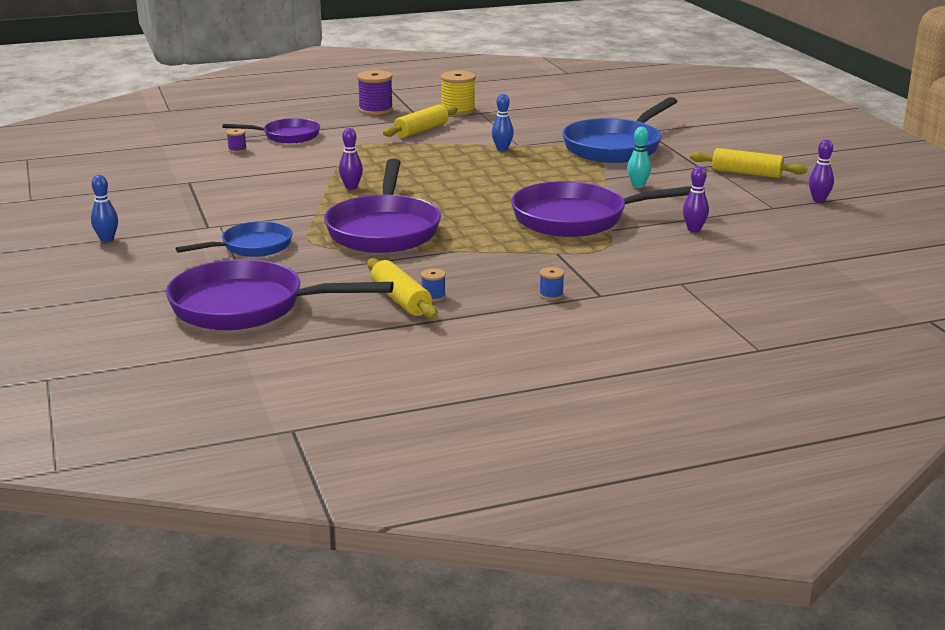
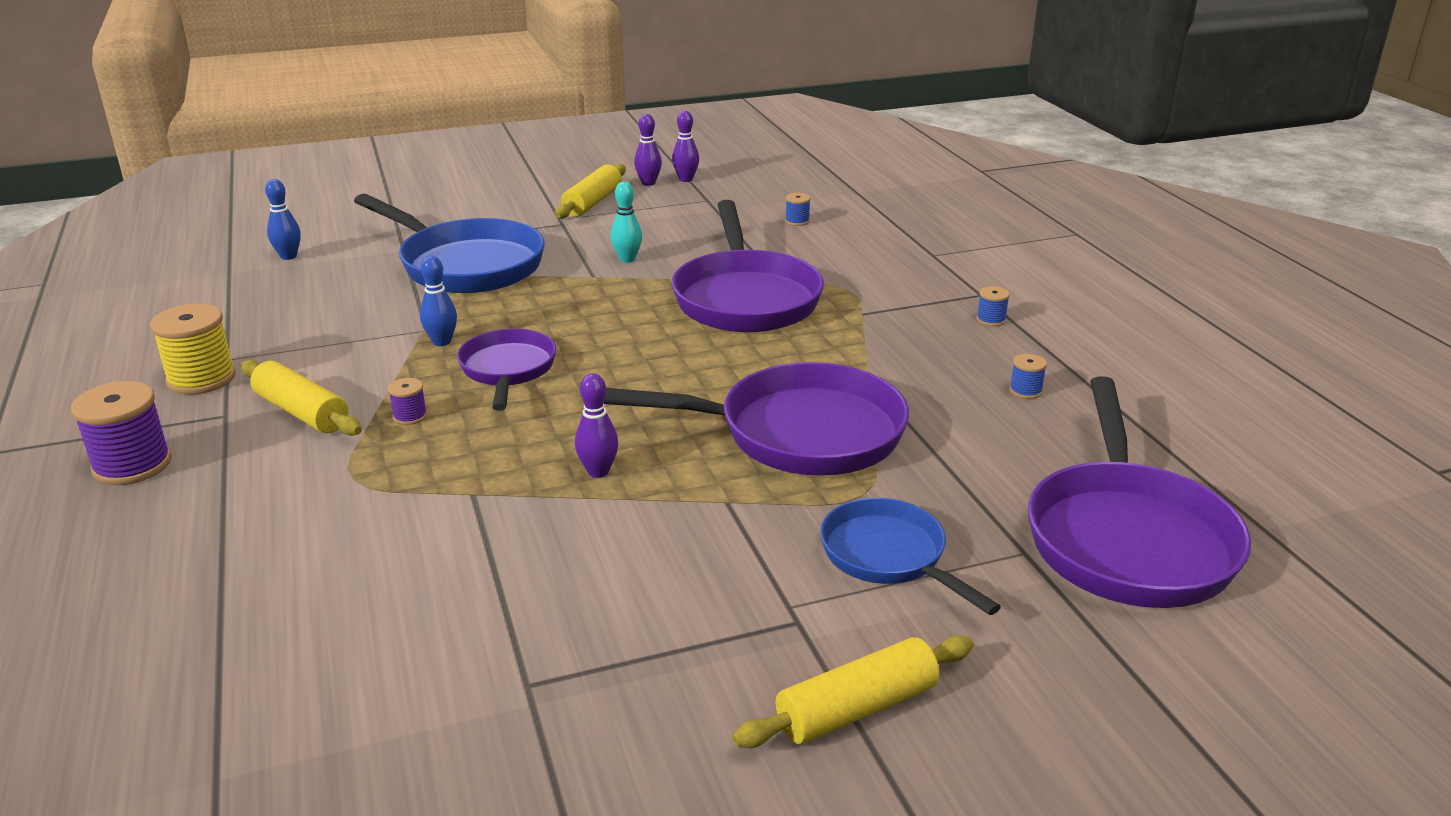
camera: 90 degrees left, 5 degrees up
blue bowling pin [91,175,118,242] -> blue bowling pin moved to [265,179,301,260]
purple pan [223,118,320,143] -> purple pan moved to [457,329,556,411]
purple spool [226,128,247,153] -> purple spool moved to [388,378,427,425]
yellow rolling pin [367,258,438,319] -> yellow rolling pin moved to [732,635,974,748]
purple bowling pin [683,166,709,232] -> purple bowling pin moved to [634,114,662,186]
none -> blue spool [785,193,811,226]

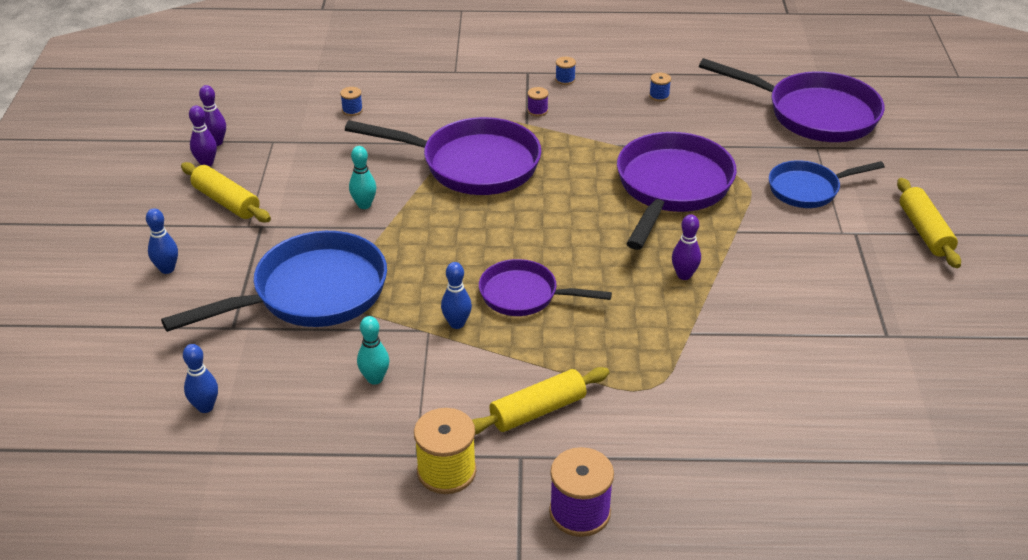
camera: 70 degrees left, 10 degrees up
purple spool [388,378,427,425] -> purple spool moved to [527,87,548,116]
none -> blue bowling pin [146,208,178,274]
none -> turquoise bowling pin [357,316,389,385]

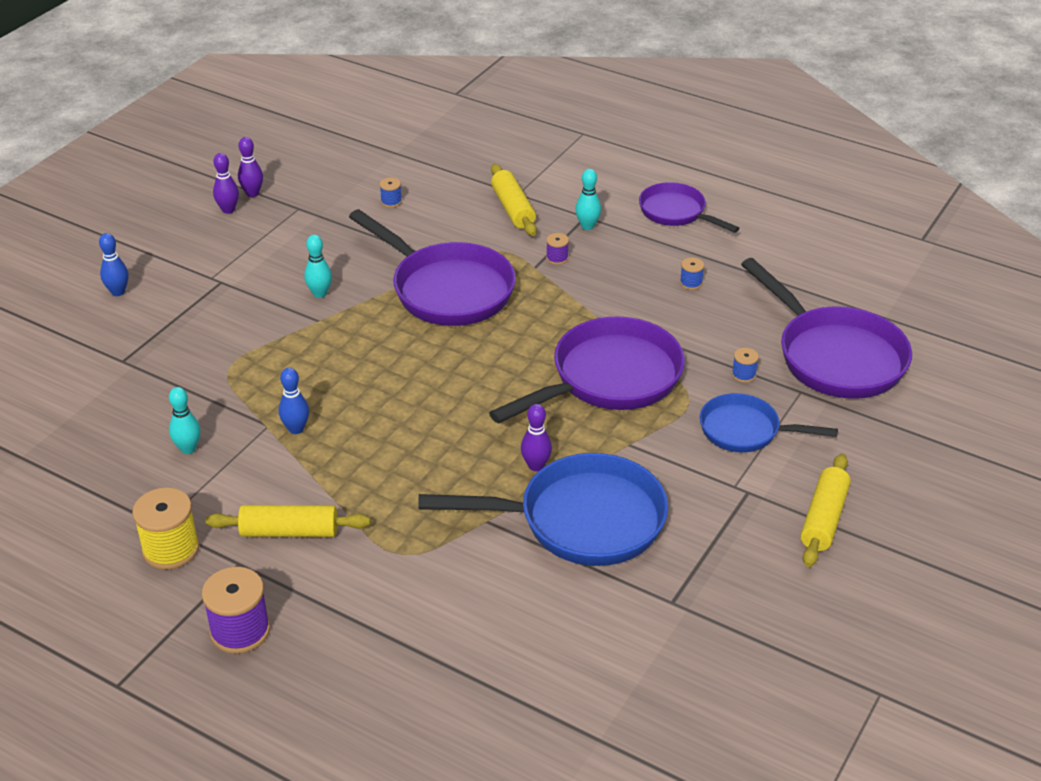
camera: 30 degrees right, 0 degrees up
blue pan [161,231,387,332] -> blue pan moved to [418,453,668,566]
yellow rolling pin [181,162,271,222] -> yellow rolling pin moved to [491,164,537,236]
blue bowling pin [183,344,218,413] -> none
purple pan [479,259,612,316] -> purple pan moved to [639,182,739,233]
blue spool [555,57,576,85] -> blue spool moved to [732,348,759,383]
none -> turquoise bowling pin [575,169,601,230]

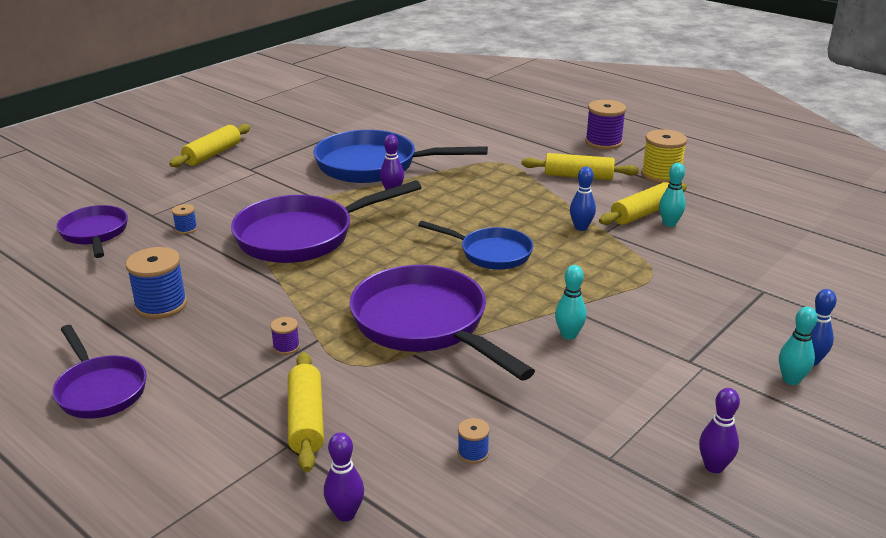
camera: 170 degrees left, 10 degrees down
purple bowling pin [238,137,263,197] -> purple bowling pin moved to [324,432,364,522]
turquoise bowling pin [575,169,601,230] -> turquoise bowling pin moved to [779,307,818,385]
blue spool [680,257,704,290] -> blue spool [126,247,187,319], size x2.04
blue pan [700,393,838,452] -> blue pan moved to [418,221,533,270]
purple pan [741,258,912,399] -> purple pan [56,205,128,258], size x0.59
none -> yellow rolling pin [599,182,687,225]

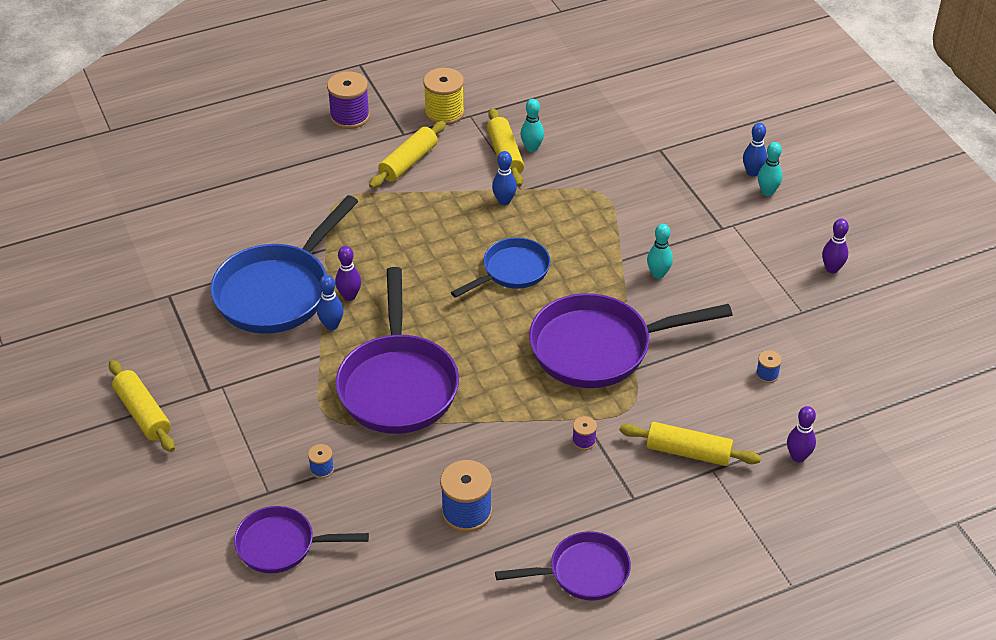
camera: 65 degrees left, 15 degrees up
none -> blue bowling pin [317,275,344,330]

